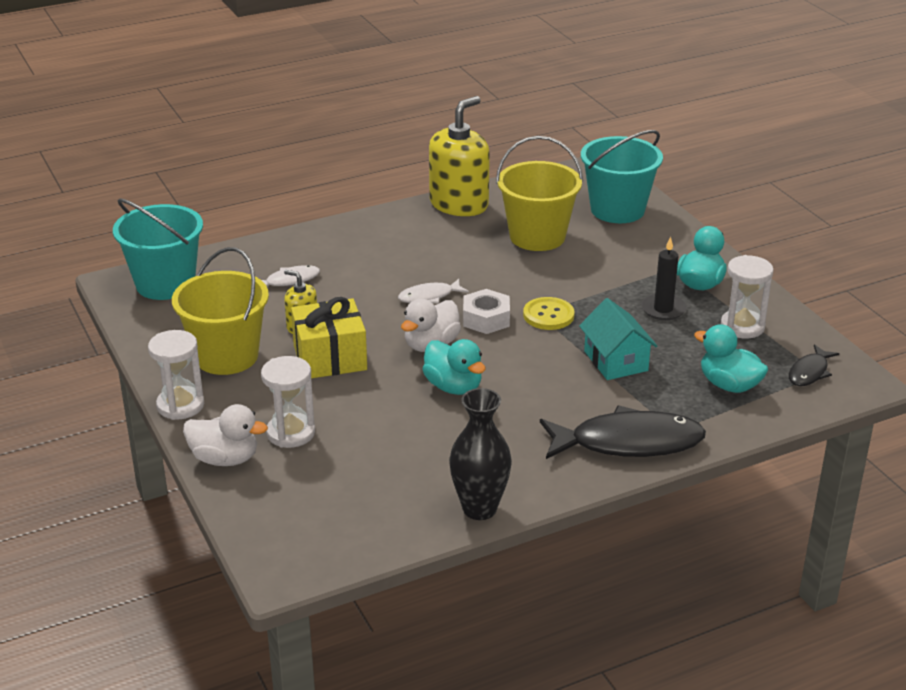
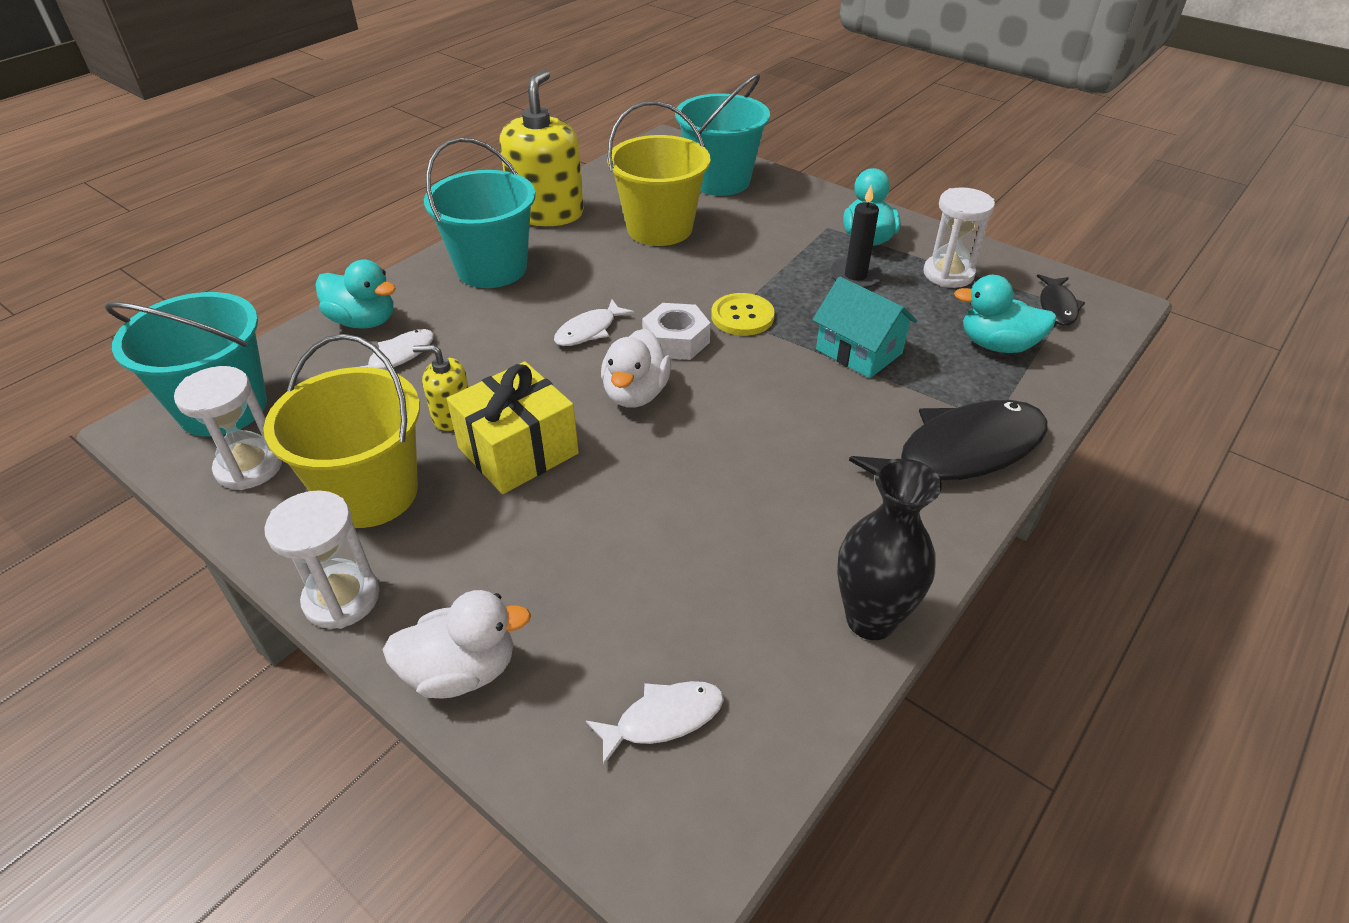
camera: 25 degrees left, 10 degrees up
white hourglass [261,356,315,448] -> white hourglass moved to [174,366,282,490]
turquoise duck [422,339,486,395] -> turquoise duck moved to [316,260,396,329]
none -> turquoise bucket [424,137,536,288]
none -> white fish [586,681,724,766]

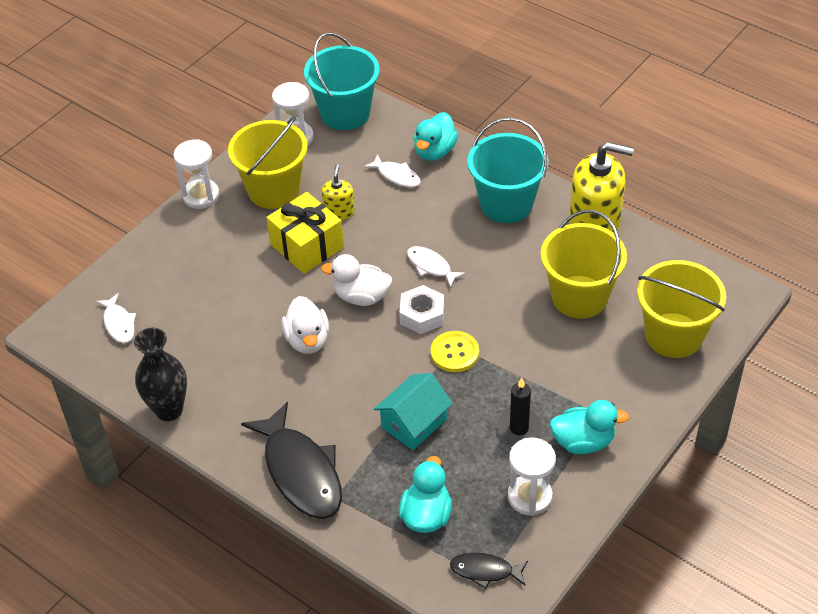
camera: 90 degrees right, 5 degrees up
white duck [383,590,531,698] -> white duck moved to [282,296,329,354]
turquoise bucket [675,74,770,196] -> yellow bucket [637,260,726,358]

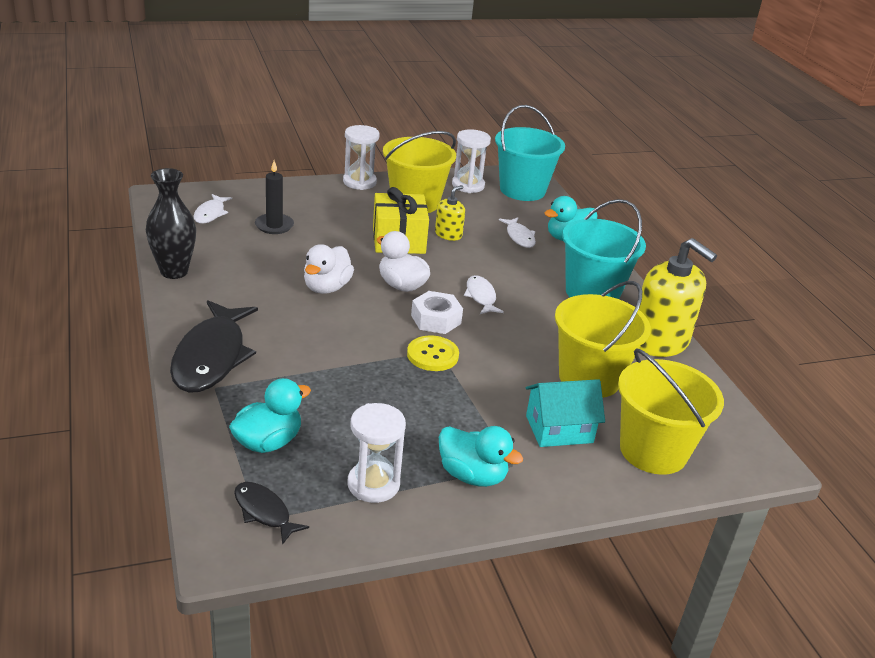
camera: 30 degrees right, 15 degrees down
turquoise house [374,373,453,450] -> turquoise house moved to [526,379,605,447]
black candle [497,378,542,444] -> black candle moved to [255,160,294,234]

